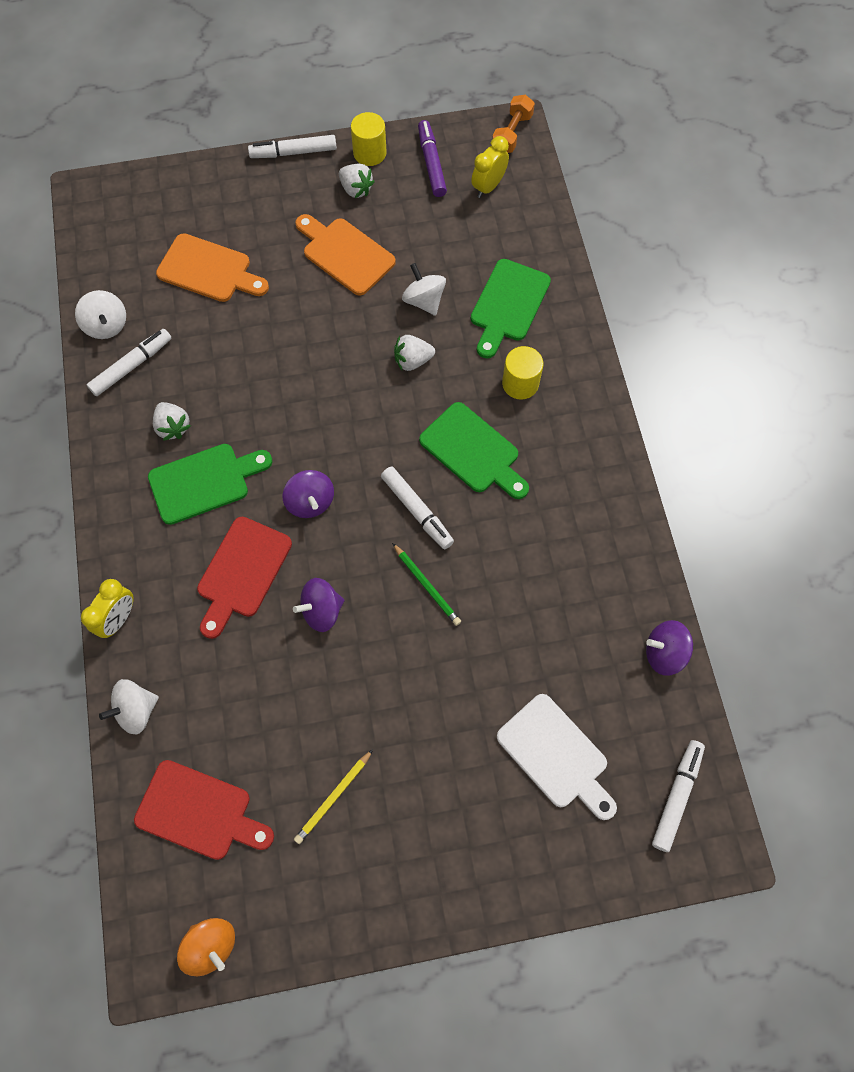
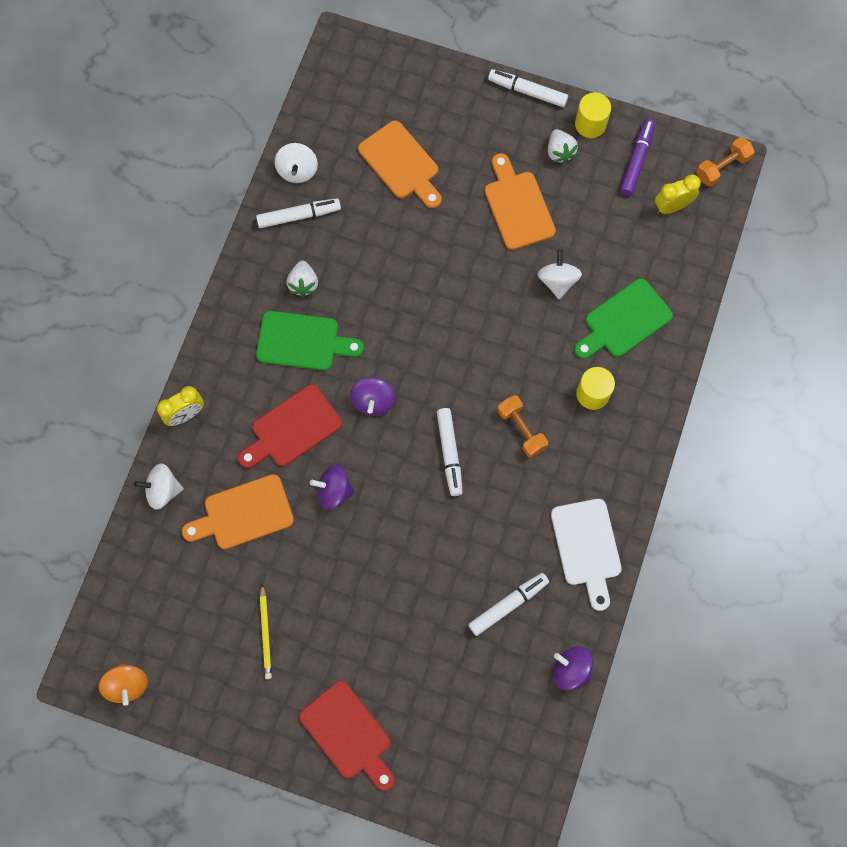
camera: 30 degrees right, 5 degrees up
red cutting board [134,760,274,860] -> red cutting board moved to [299,681,395,790]
yellow pencil [294,749,373,844] -> yellow pencil turned 75 degrees counterclockwise [260,584,272,679]
green pencil [392,543,461,626] -> none
white strawberry [394,335,435,371] -> none
green cutting board [419,402,529,499] -> orange dumbbell [498,395,548,458]
white cutting board [497,694,617,820] -> white cutting board moved to [551,499,622,611]
white marker [652,740,705,852] -> white marker moved to [468,573,549,636]
none -> orange cutting board [182,474,294,549]

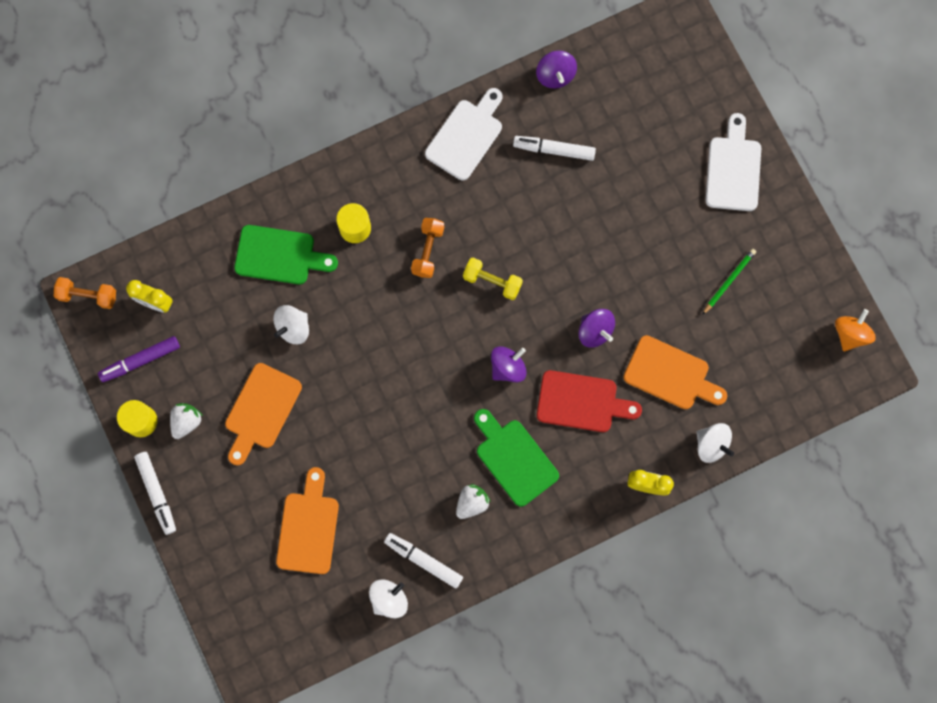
camera: 135 degrees left, 5 degrees up
yellow pencil [260,584,272,679] -> green pencil [702,249,756,315]
red cutting board [299,681,395,790] -> white cutting board [706,113,761,211]
white marker [437,408,463,496] -> yellow dumbbell [463,258,523,300]

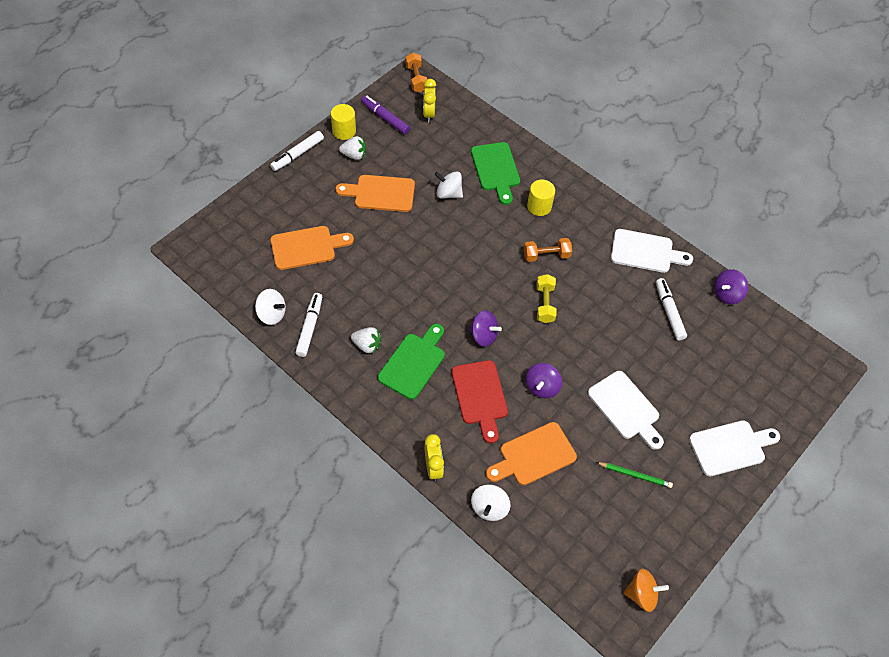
camera: 65 degrees right, 20 degrees down
orange cutting board [623,335,727,409] -> orange cutting board turned 60 degrees clockwise [486,422,577,485]
none -> white cutting board [588,371,664,450]

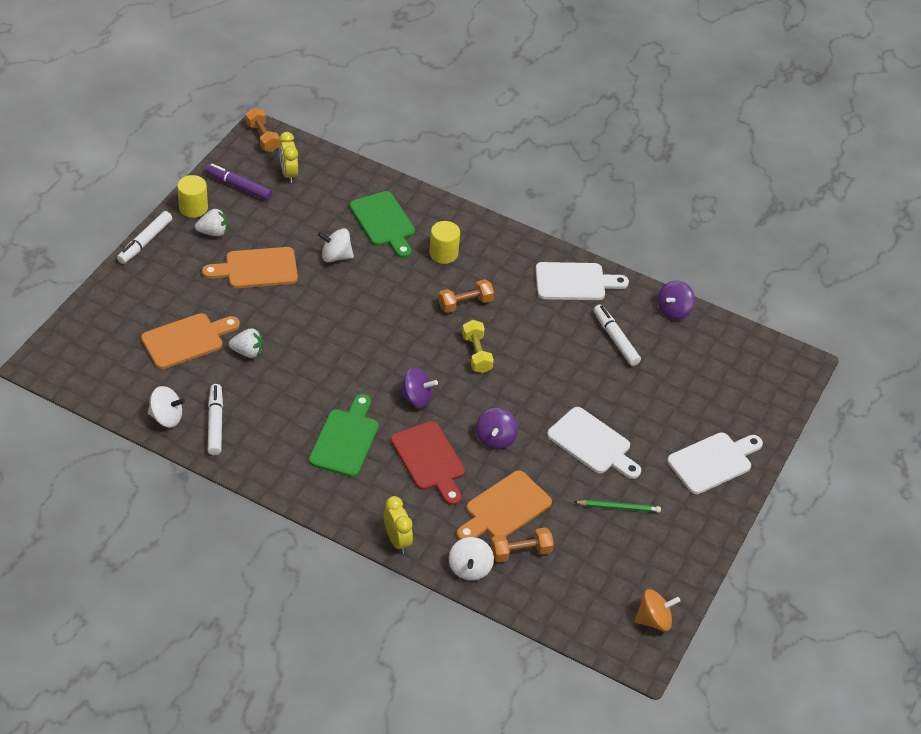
camera: 15 degrees left, 10 degrees down
white strawberry [351,327,381,354] -> white strawberry moved to [229,328,263,358]
none -> orange dumbbell [491,527,554,562]

